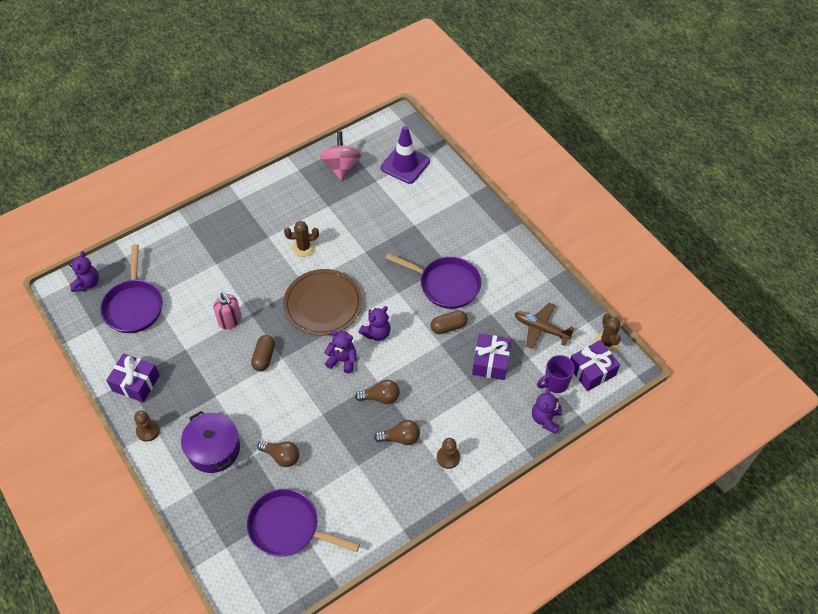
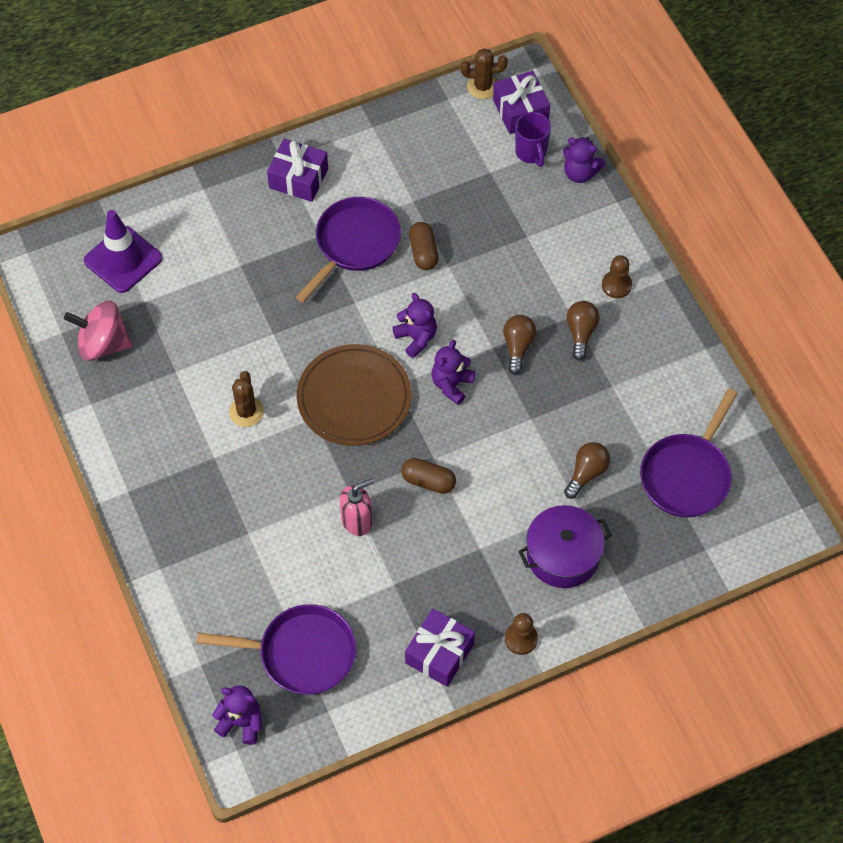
camera: 80 degrees left, 5 degrees up
purple gift [472,334,511,380] -> purple gift moved to [267,139,328,202]
brown plane [514,302,574,349] -> none

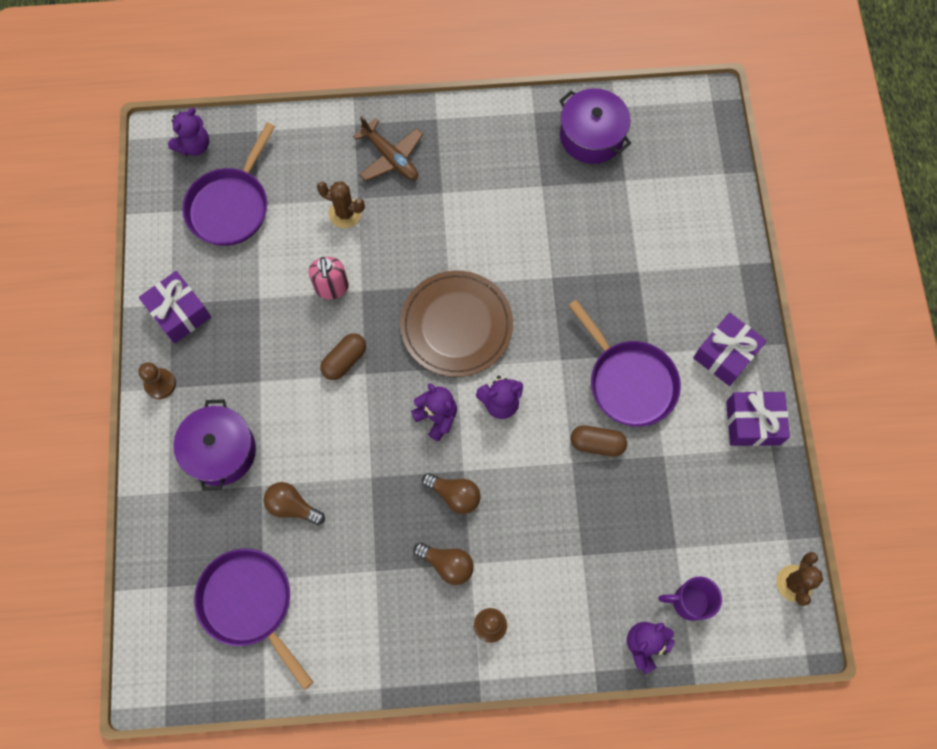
camera: 110 degrees right, 10 degrees up
pink spinning top [64,301,133,361] -> purple pot [559,88,631,164]
purple traffic cone [84,210,162,293] -> none
brown cactus [229,371,264,427] -> brown cactus moved to [317,182,365,228]
purple gift [493,71,550,134] -> purple gift moved to [726,391,790,446]
brown light bulb [564,442,610,499] -> brown light bulb turned 150 degrees clockwise [264,482,325,525]
none -> brown plane [353,116,423,181]

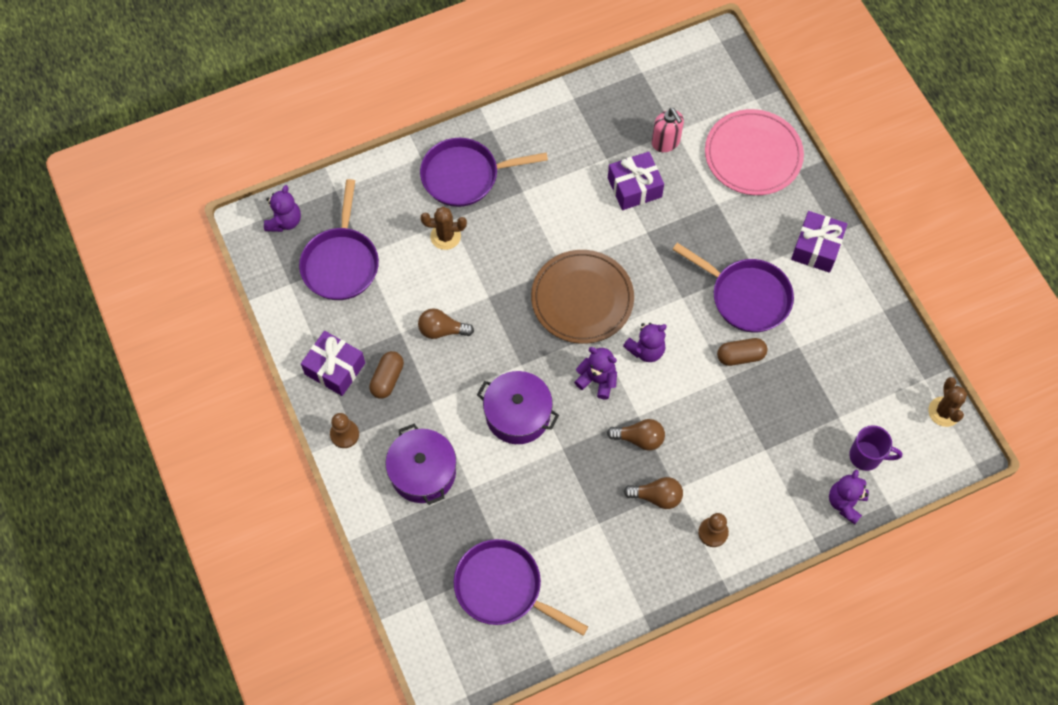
camera: 20 degrees left, 5 degrees down
brown light bulb [264,482,325,525] -> brown light bulb moved to [418,308,474,339]
pink soap dispenser [309,257,349,299] -> pink soap dispenser moved to [651,108,684,152]
brown capsule [320,333,366,380] -> brown capsule moved to [369,351,404,399]
brown plane [353,116,423,181] -> purple pan [420,138,548,207]
purple pot [559,88,631,164] -> purple pot moved to [477,371,559,444]
purple mug [658,576,722,621] -> purple mug turned 150 degrees counterclockwise [849,425,902,471]
purple gift [726,391,790,446] -> purple gift moved to [608,152,664,210]
none -> pink plate [705,109,804,195]

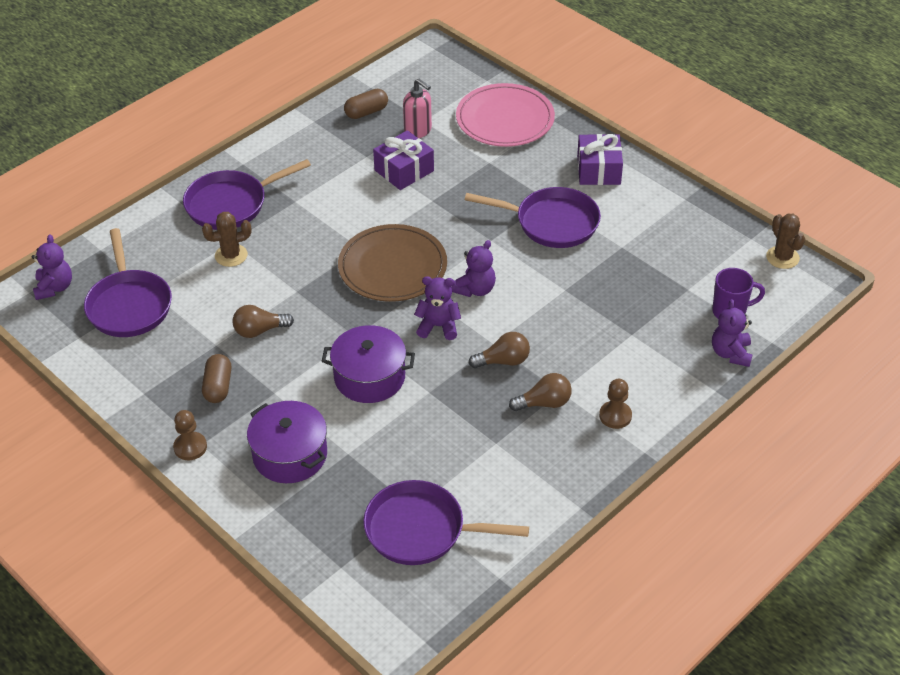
camera: 20 degrees left, 20 degrees down
purple gift [301,331,365,396] -> none
brown capsule [717,338,768,366] -> brown capsule moved to [344,89,388,119]

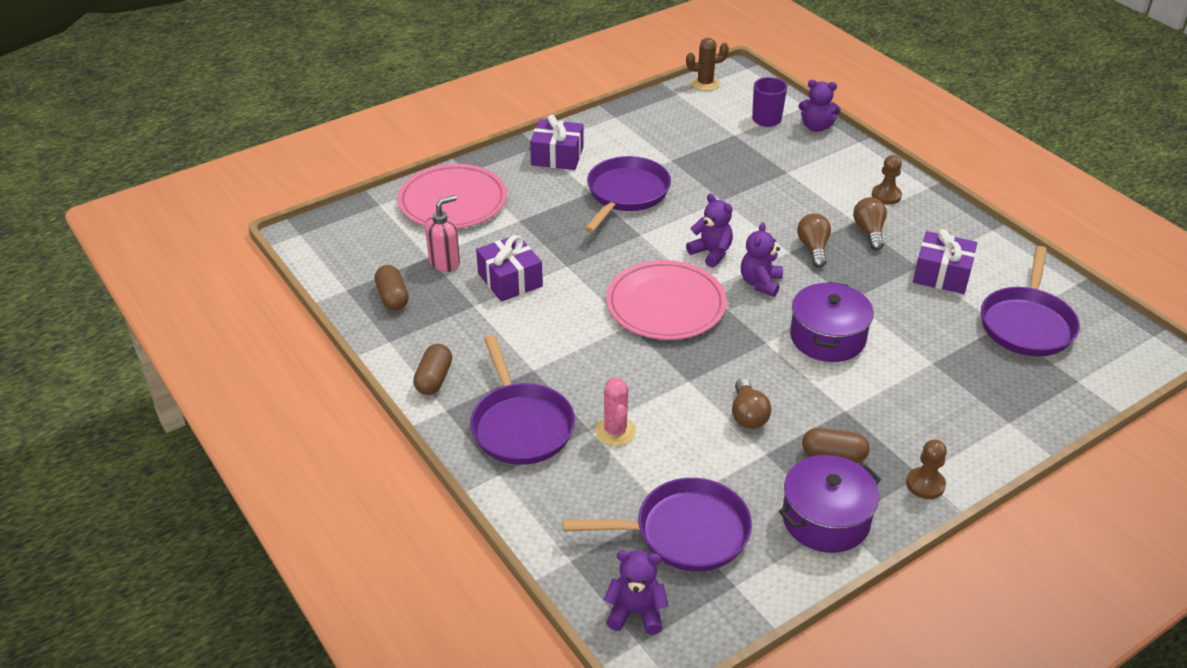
camera: 80 degrees left, 5 degrees down
brown cactus [202,212,252,267] -> pink cactus [595,377,636,446]
purple pot [247,401,327,483] -> purple pot moved to [779,455,881,553]
brown plate [338,224,447,302] -> pink plate [606,260,727,340]
none -> brown capsule [413,344,452,395]
none -> purple gift [913,229,977,294]

